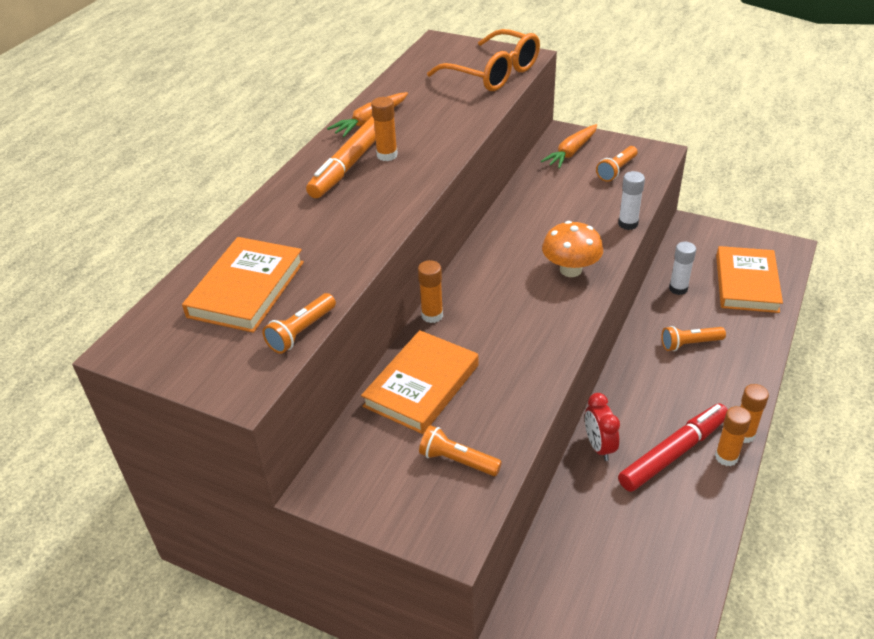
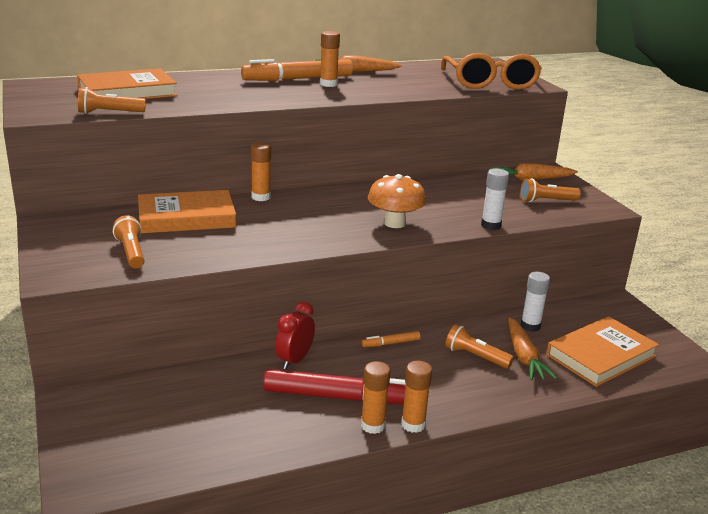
camera: 40 degrees right, 15 degrees down
none -> orange marker [362,331,421,347]
none -> orange carrot [508,317,557,381]

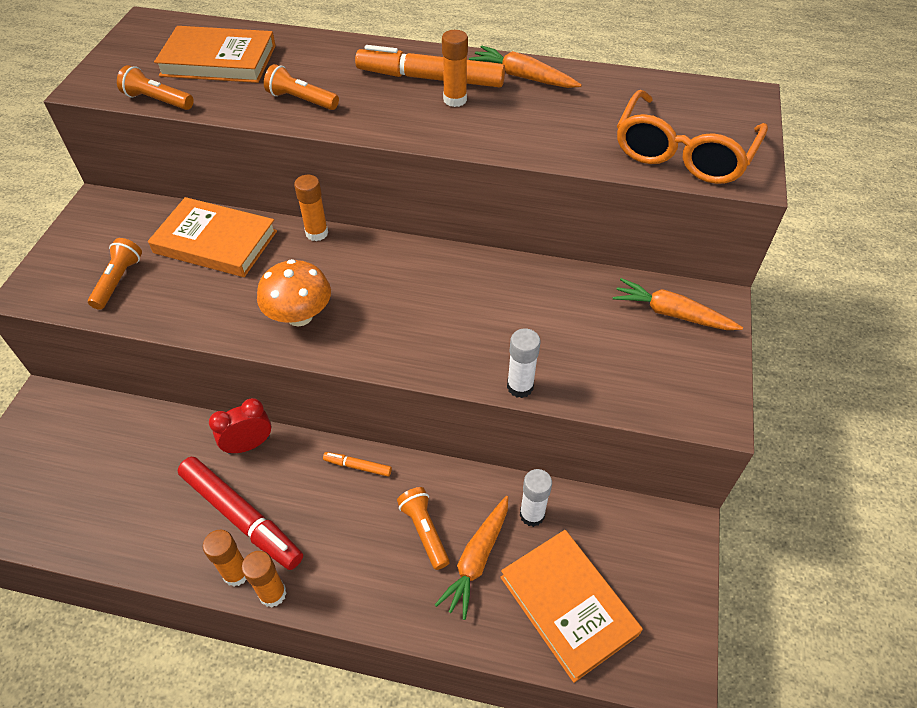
camera: 35 degrees right, 25 degrees up
orange mushroom [368,174,426,228] -> orange mushroom moved to [257,259,331,326]
orange flashlight [520,178,581,202] -> orange flashlight moved to [264,64,339,110]
orange book [546,316,659,387] -> orange book turned 60 degrees clockwise [500,530,643,683]

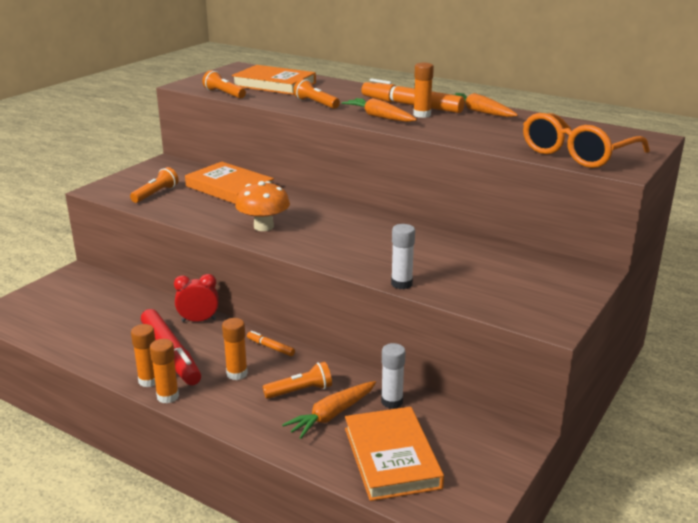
camera: 20 degrees right, 25 degrees down
orange glue stick [294,175,328,241] -> orange glue stick moved to [222,318,248,380]
orange flashlight [397,487,450,570] -> orange flashlight turned 75 degrees clockwise [263,362,332,399]
orange carrot [613,278,743,330] -> orange carrot moved to [342,98,417,122]

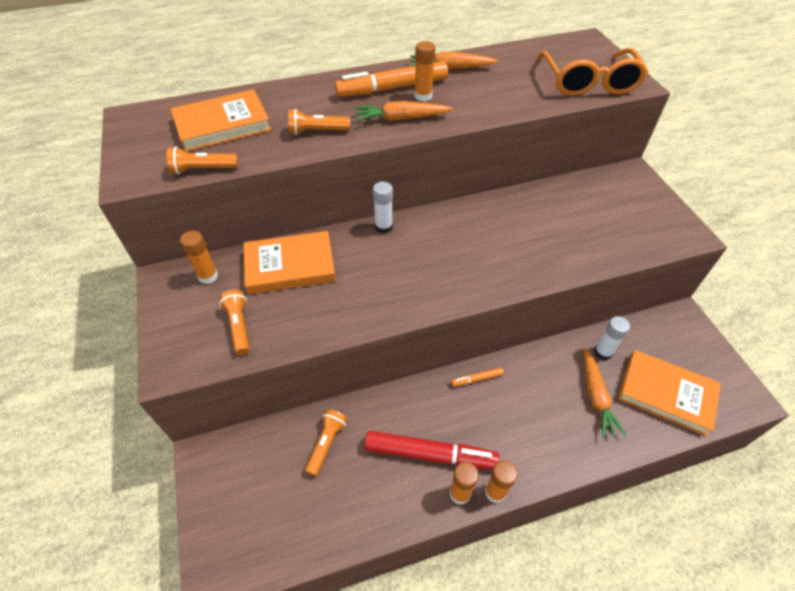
camera: 50 degrees left, 25 degrees up
red clock [174,274,219,322] -> none
orange glue stick [222,318,248,380] -> orange glue stick moved to [180,231,218,284]
orange mushroom [235,181,290,231] -> none
orange flashlight [263,362,332,399] -> orange flashlight moved to [305,409,347,476]
white glue stick [391,224,415,289] -> white glue stick moved to [373,182,393,234]

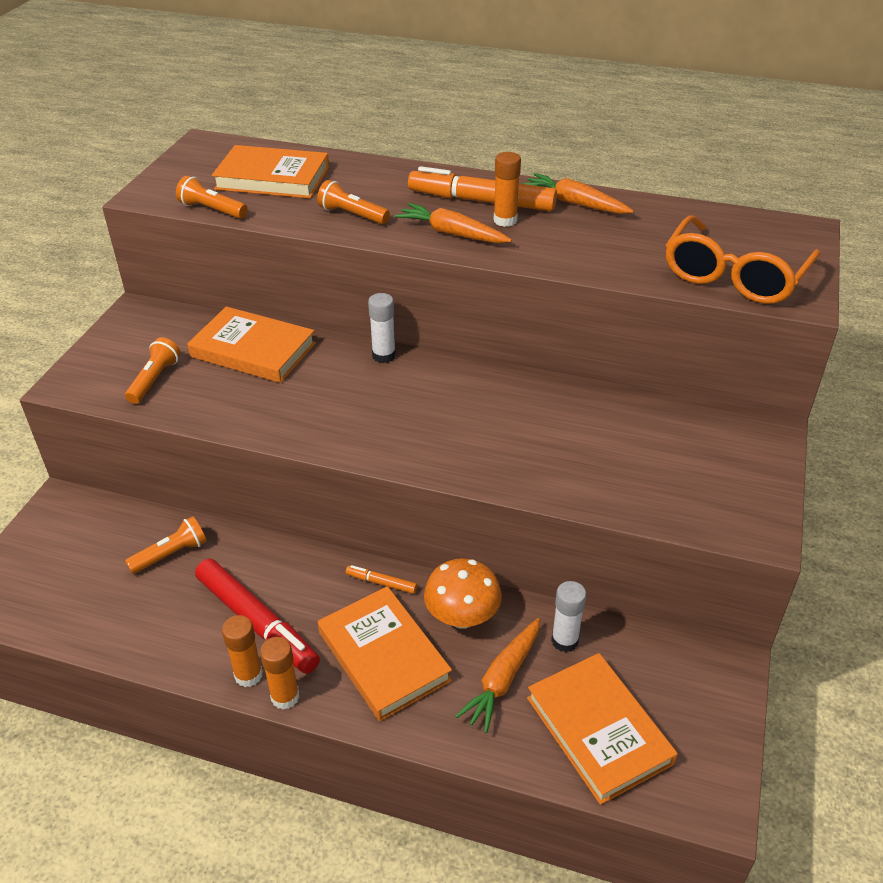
camera: 35 degrees right, 10 degrees down
orange glue stick [180,231,218,284] -> none
none -> orange book [318,586,452,721]
none -> orange mushroom [424,558,502,629]

